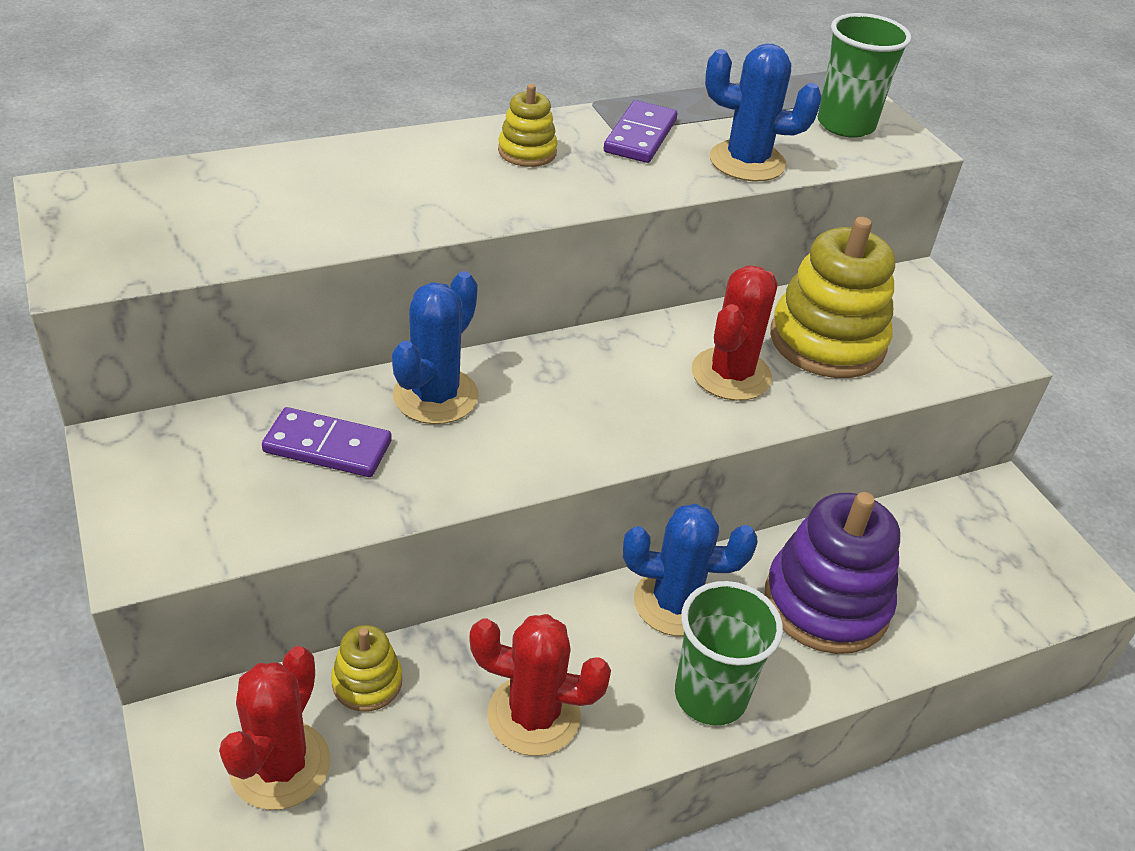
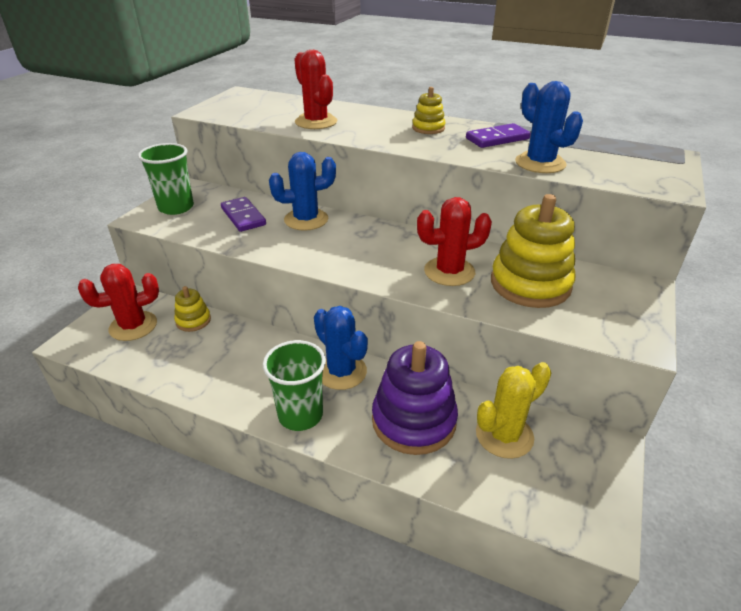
camera: 50 degrees right, 5 degrees down
red cactus [470,614,611,756] -> red cactus moved to [294,50,337,129]
green cup [817,13,911,138] -> green cup moved to [138,143,194,215]
none -> yellow cactus [476,362,551,459]

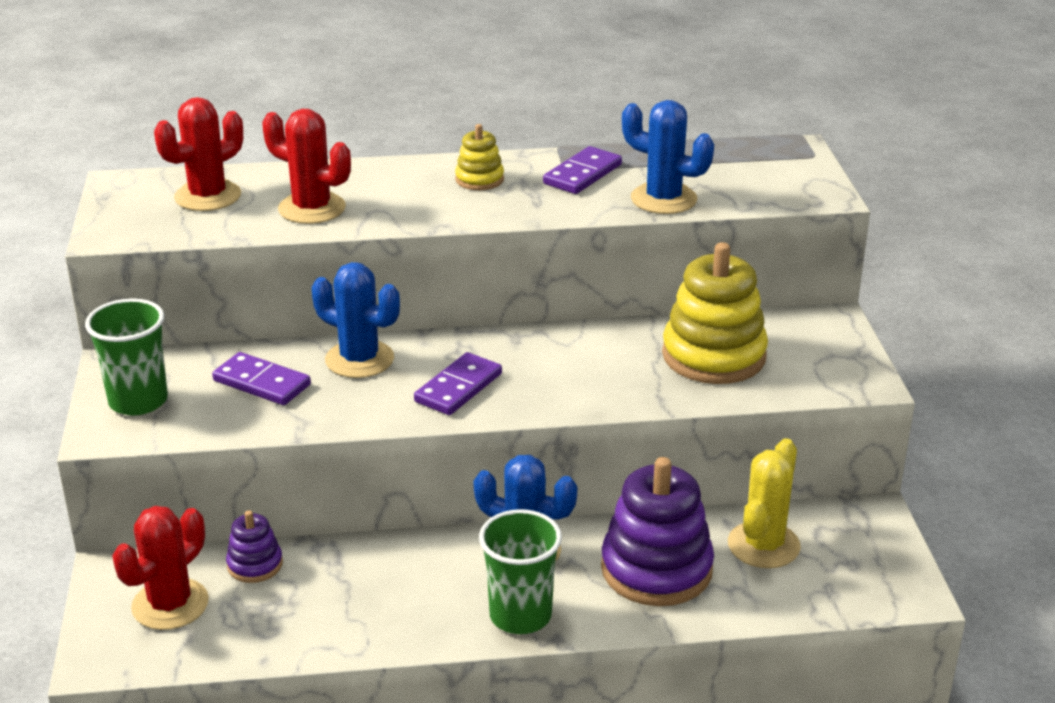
camera: 30 degrees left, 5 degrees down
yellow stacking toy [174,286,211,332] -> purple stacking toy [226,510,283,583]
blue cactus [269,152,336,231] -> blue cactus turned 75 degrees clockwise [312,262,400,378]
red cactus [417,197,492,286] -> red cactus moved to [154,97,243,211]
none -> purple domino [414,352,502,415]

